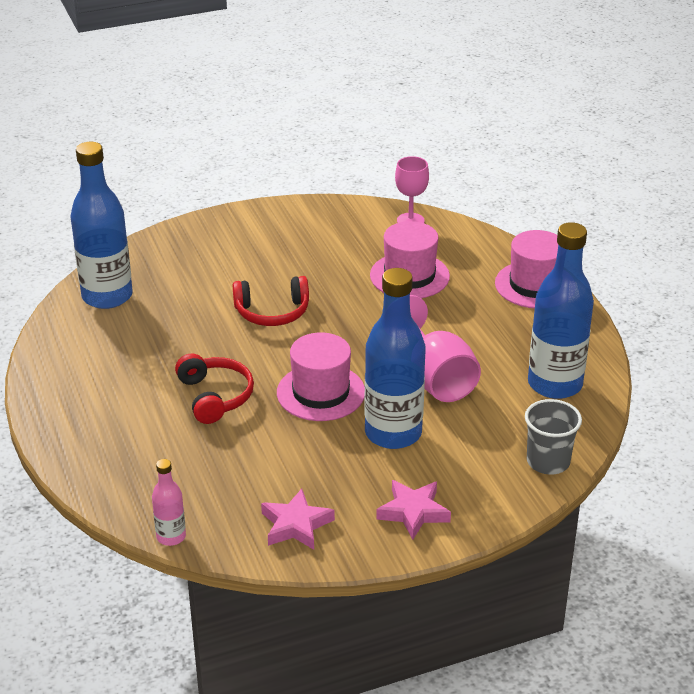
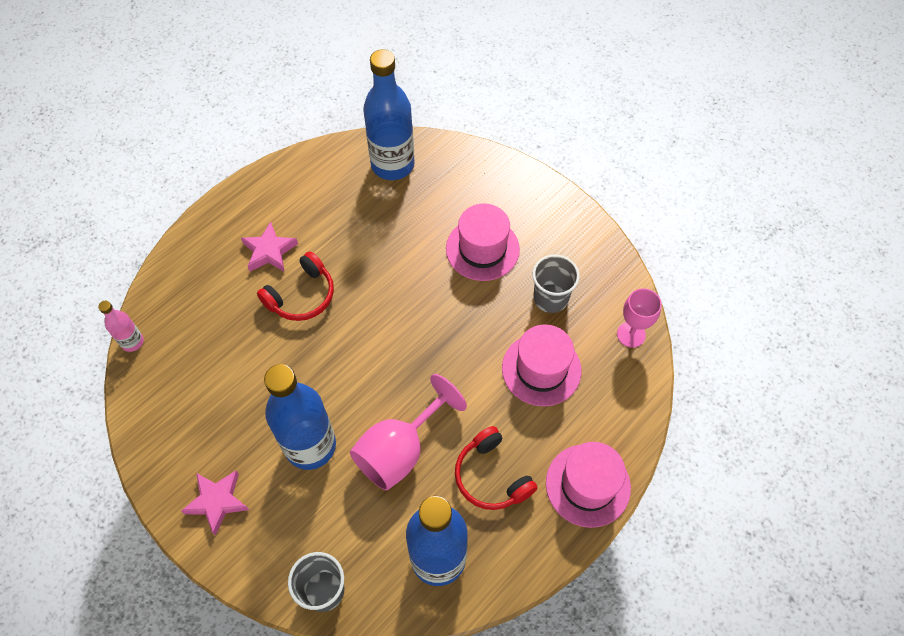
camera: 65 degrees right, 25 degrees up
red headphones [233,276,309,326] -> red headphones moved to [455,426,537,510]
pink star [261,489,335,550] -> pink star moved to [241,222,298,271]
pink hat [277,332,365,421] -> pink hat moved to [446,203,520,281]
none -> grey cup [532,255,580,313]

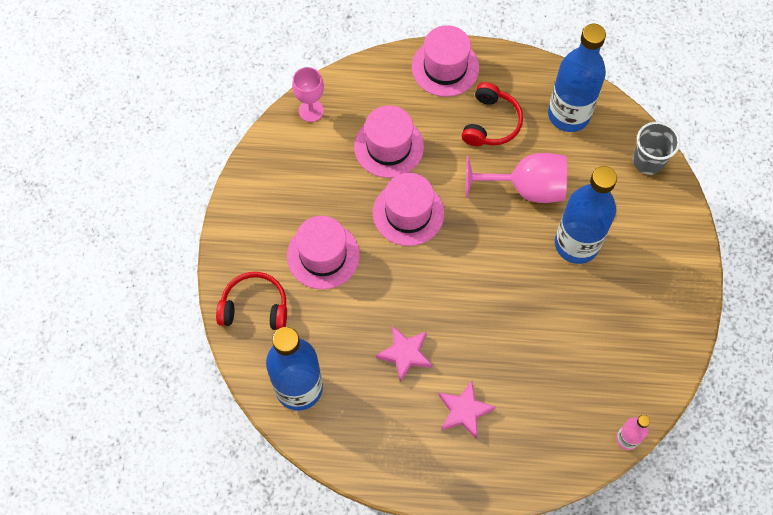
camera: 130 degrees left, 5 degrees up
pink star [181,471,249,536] -> pink star moved to [376,326,432,383]
red headphones [257,251,334,321] -> red headphones moved to [216,272,287,330]
grey cup [532,255,580,313] -> none
none -> pink hat [373,173,444,246]

